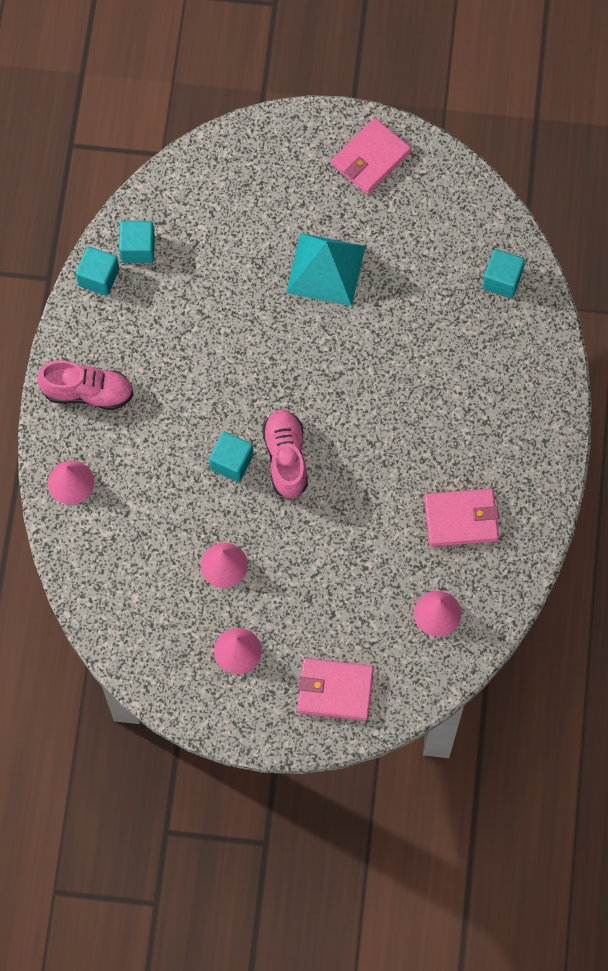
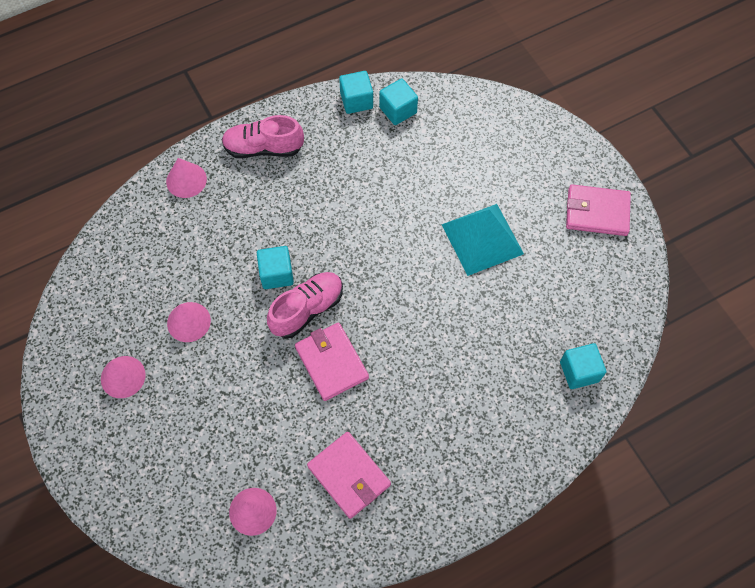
camera: 55 degrees right, 5 degrees down
pink shoe [37,360,134,410] -> pink shoe turned 120 degrees clockwise [221,115,304,158]
pink wallet [297,658,374,721] -> pink wallet moved to [295,322,369,401]

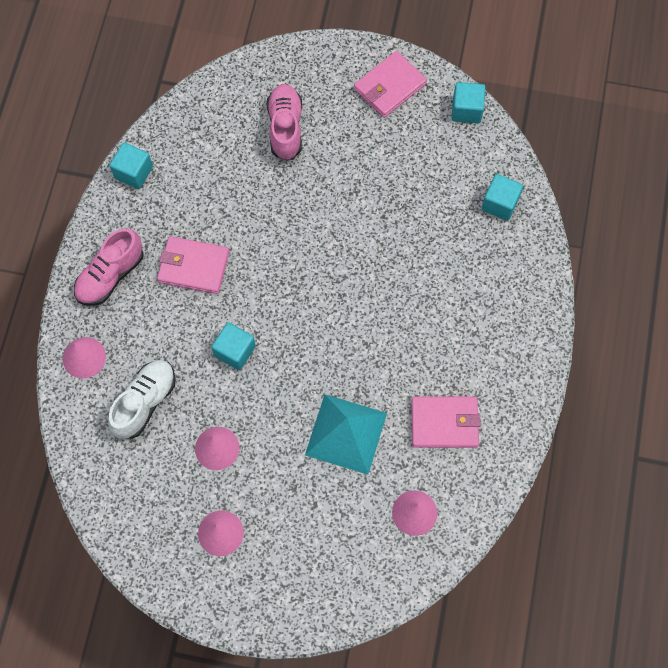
camera: 50 degrees left, 5 degrees up
pink shoe [267,272,343,338] -> pink shoe moved to [267,84,302,160]
pink wallet [295,322,369,401] -> pink wallet moved to [157,236,229,294]
turquoise cube [379,79,418,125] -> turquoise cube moved to [452,82,485,123]
turquoise pyramid [441,204,524,276] -> turquoise pyramid moved to [305,394,387,475]
none -> white shoe [108,360,176,439]

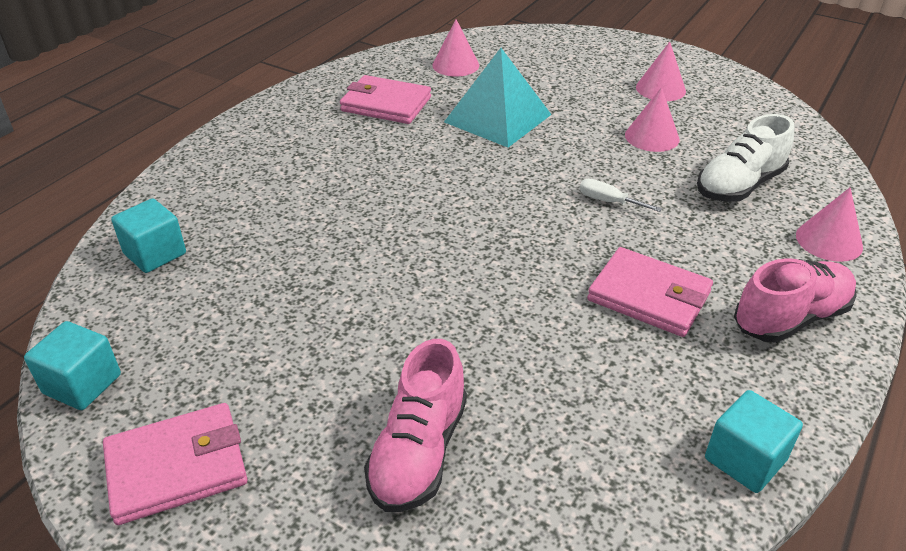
camera: 160 degrees left, 30 degrees down
turquoise cube [212,322,256,370] -> white screwdriver [579,179,662,212]

